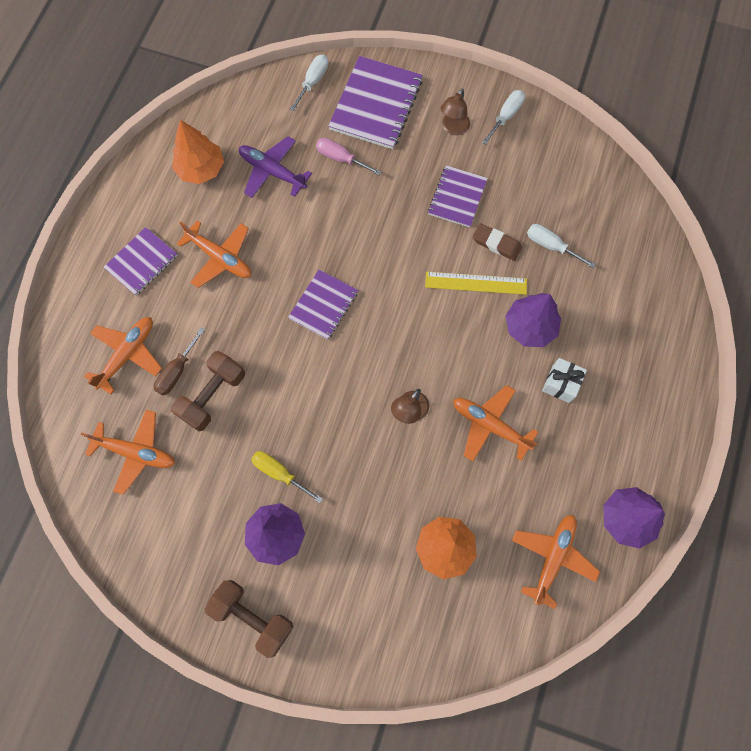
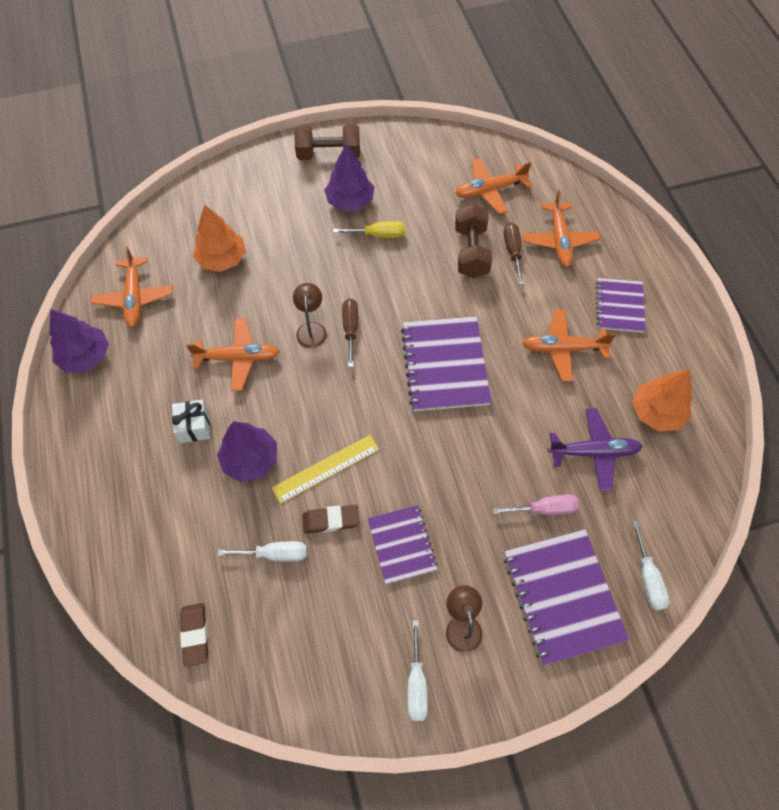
camera: 145 degrees right, 10 degrees down
purple notebook [288,270,358,340] -> purple notebook [401,317,491,411], size x1.61
none -> brown eraser [180,603,208,667]
none -> brown screwdriver [342,298,358,367]

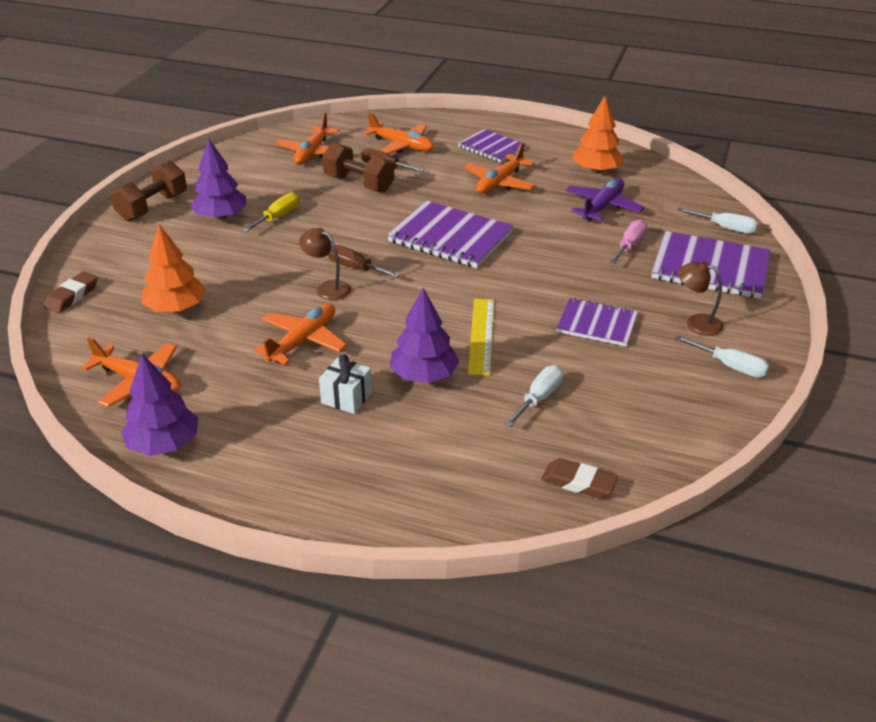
camera: 55 degrees left, 25 degrees down
brown eraser [302,505,360,534] -> brown eraser moved to [44,272,98,313]

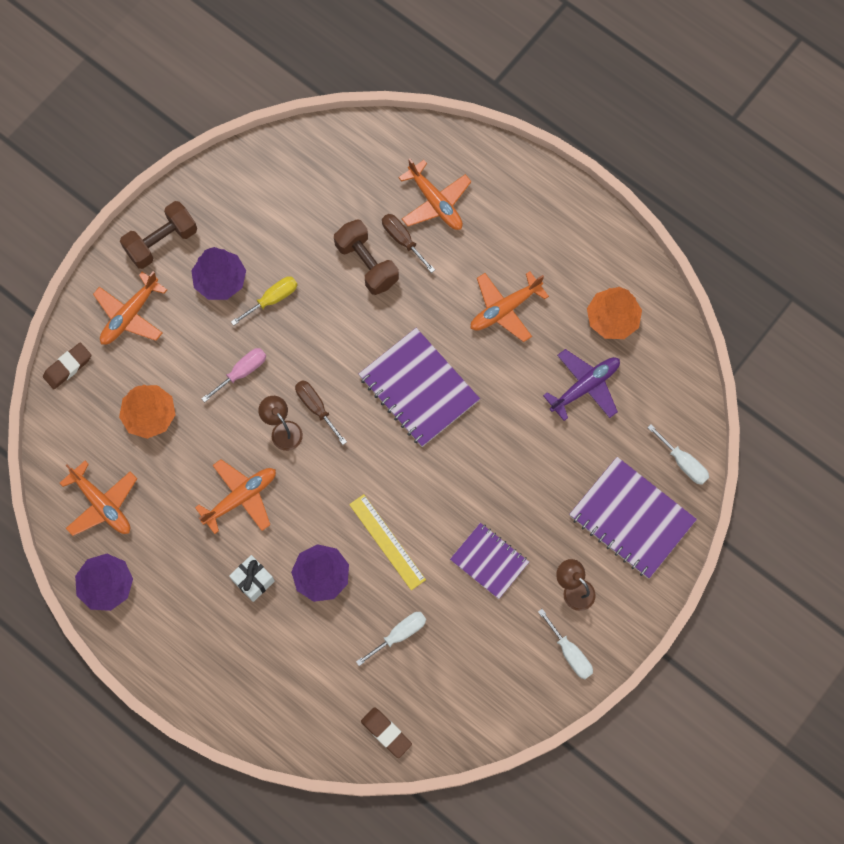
camera: 20 degrees right, 35 degrees up
orange plane [275,112,339,165] -> orange plane moved to [93,271,167,345]
purple notebook [458,129,526,163] -> none
yellow ruler [468,299,494,375] -> yellow ruler turned 60 degrees counterclockwise [349,494,426,590]
pink screwdriver [610,220,647,264] -> pink screwdriver moved to [201,348,266,402]

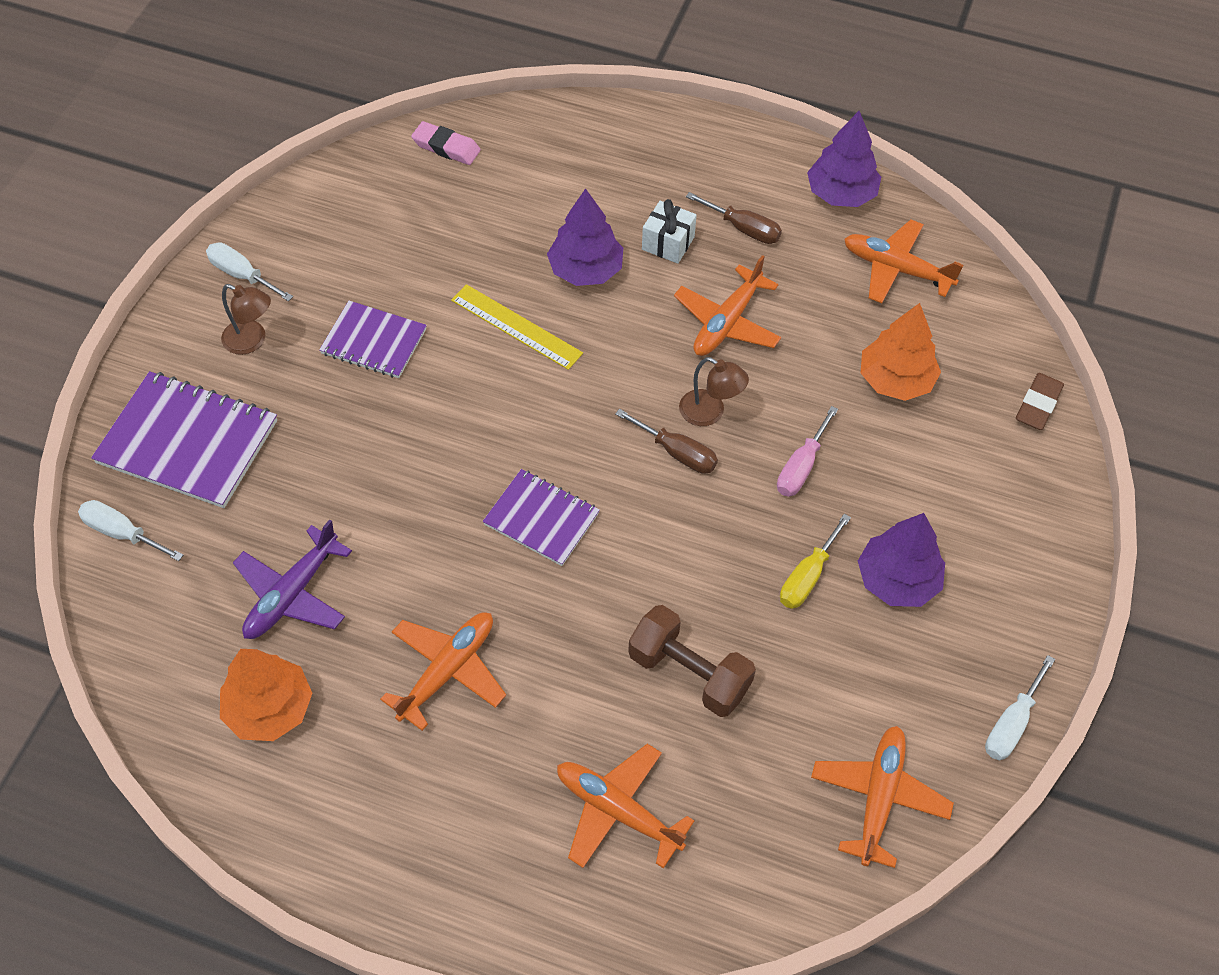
camera: 160 degrees right, 15 degrees down
orange plane [93,271,167,345] -> orange plane moved to [811,726,954,868]
brown dumbbell [120,201,197,269] -> none
white screwdriver [356,612,426,666] -> white screwdriver moved to [985,655,1055,761]
purple notebook [359,328,480,447] -> purple notebook [483,469,600,566], size x0.62
brown eraser [361,707,412,758] -> pink eraser [411,121,481,165]
brown screwdriver [382,214,435,273] -> brown screwdriver moved to [686,192,782,244]

